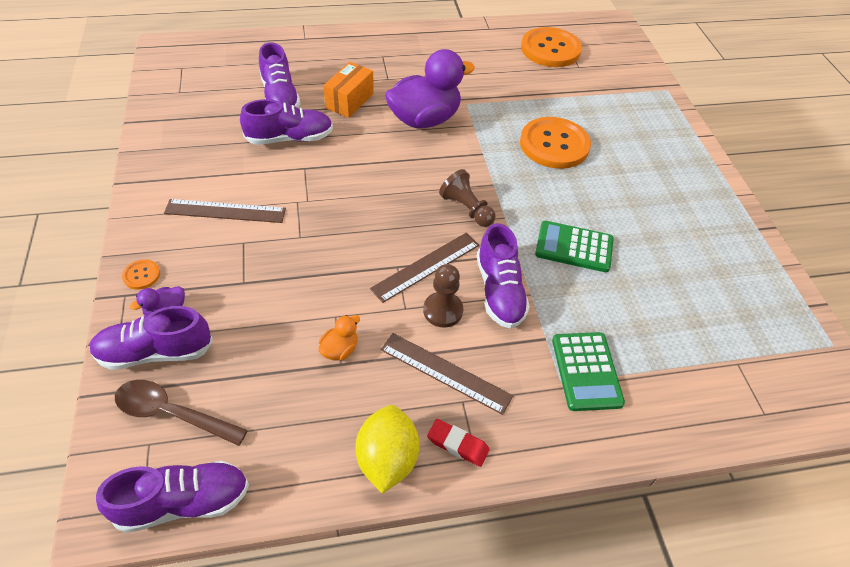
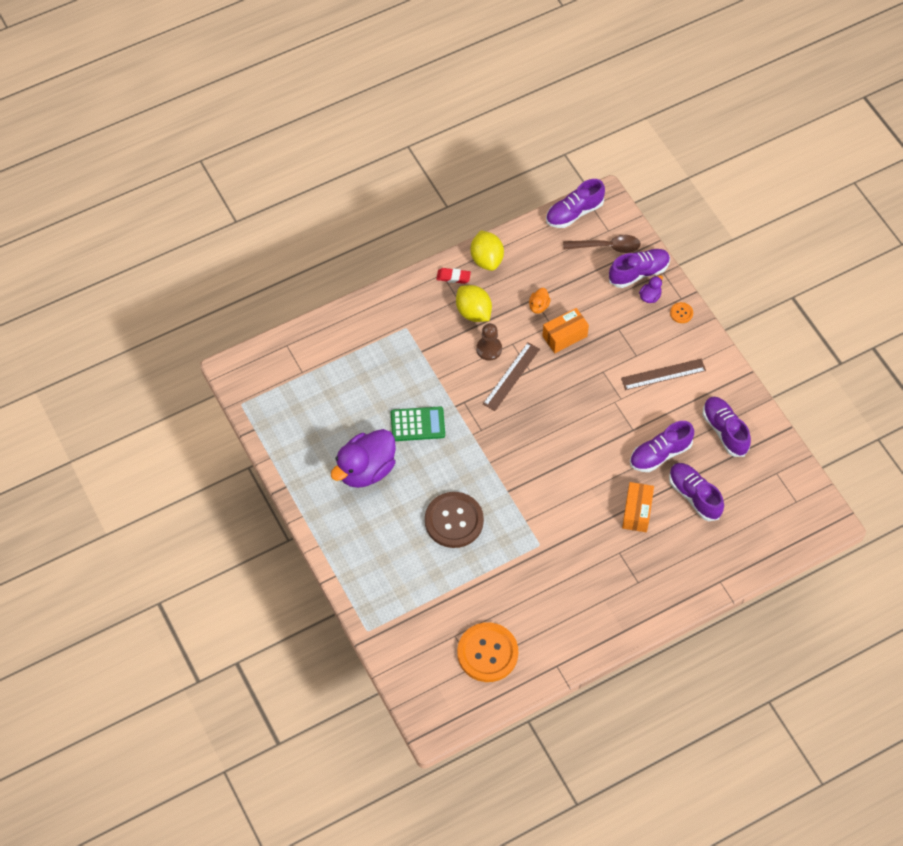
camera: 165 degrees right, 10 degrees up
brown ruler [381,333,513,415] -> yellow lemon [456,285,492,322]
purple duck [385,49,475,128] -> purple duck moved to [331,429,396,488]
brown pawn [439,169,496,227] -> none
purple shoe [477,223,530,329] -> purple shoe moved to [703,397,751,457]
orange button [520,117,591,169] -> brown button [425,492,484,548]
green calculator [552,332,625,411] -> none
none -> orange box [542,308,589,353]

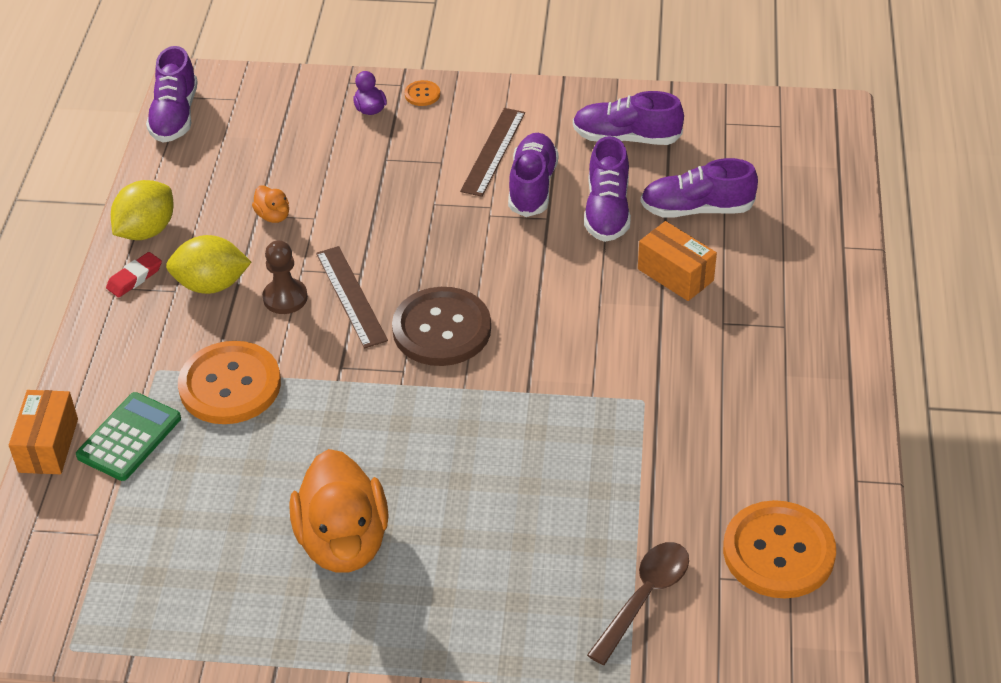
camera: 55 degrees left, 15 degrees down
purple duck [331,429,396,488] -> orange duck [289,449,389,572]
green calculator [391,406,445,441] -> green calculator moved to [76,392,181,481]
brown button [425,492,484,548] -> brown button moved to [392,287,491,366]
yellow lemon [471,230,504,271] -> yellow lemon turned 75 degrees counterclockwise [111,180,174,240]
orange box [542,308,589,353] -> orange box moved to [9,390,78,474]
brown spoon [563,235,641,253] -> brown spoon moved to [587,542,689,665]
purple shoe [609,249,670,288] -> purple shoe moved to [508,133,559,217]
none -> orange button [178,341,281,424]

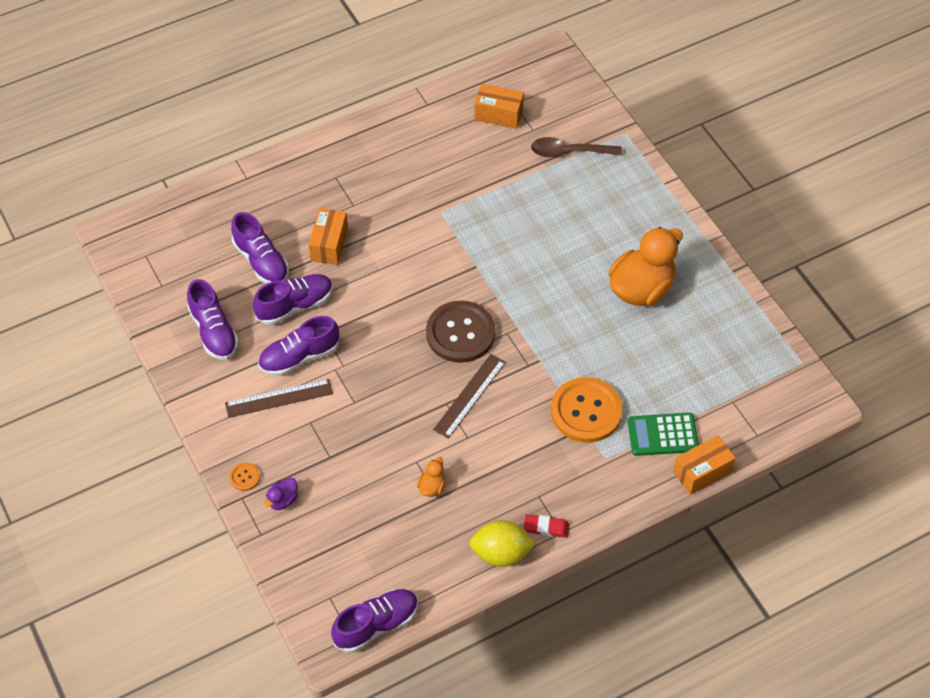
camera: 125 degrees left, 10 degrees up
yellow lemon [166,235,251,294] -> none
brown pawn [263,240,308,314] -> none
orange button [723,500,836,599] -> orange box [475,84,524,129]

